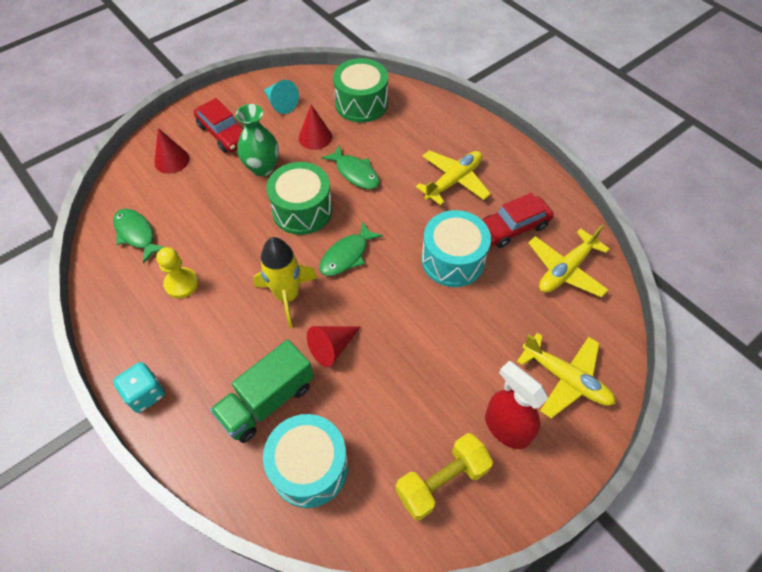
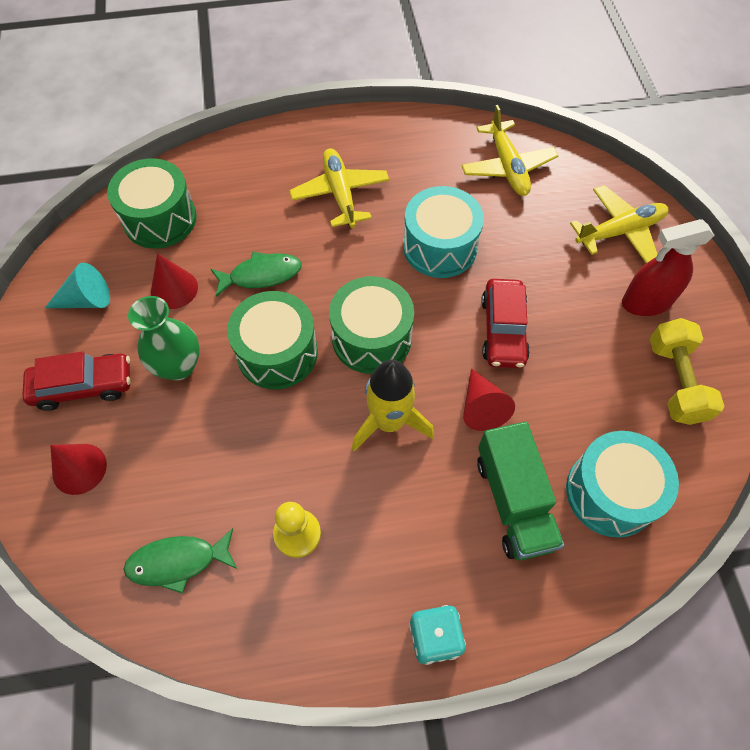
camera: 60 degrees left, 5 degrees up
green fish [319,221,383,276] -> green drum [329,276,414,374]
red car [481,193,554,248] -> red car moved to [481,279,530,368]

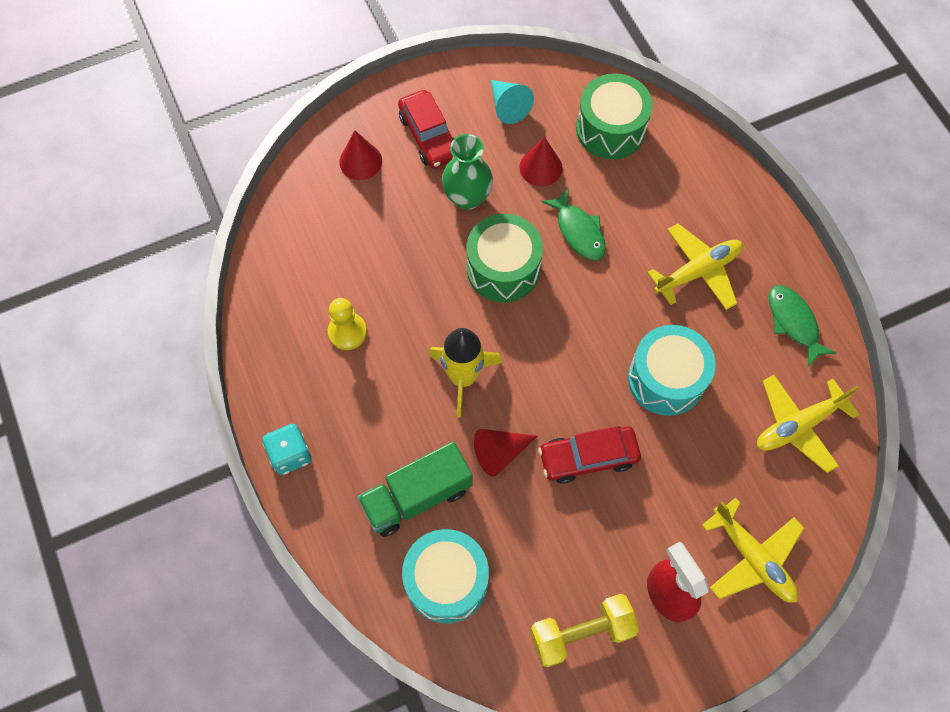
camera: 75 degrees right, 5 degrees up
green fish [123,528,237,594] -> green fish moved to [769,285,837,367]
green drum [329,276,414,374] -> none

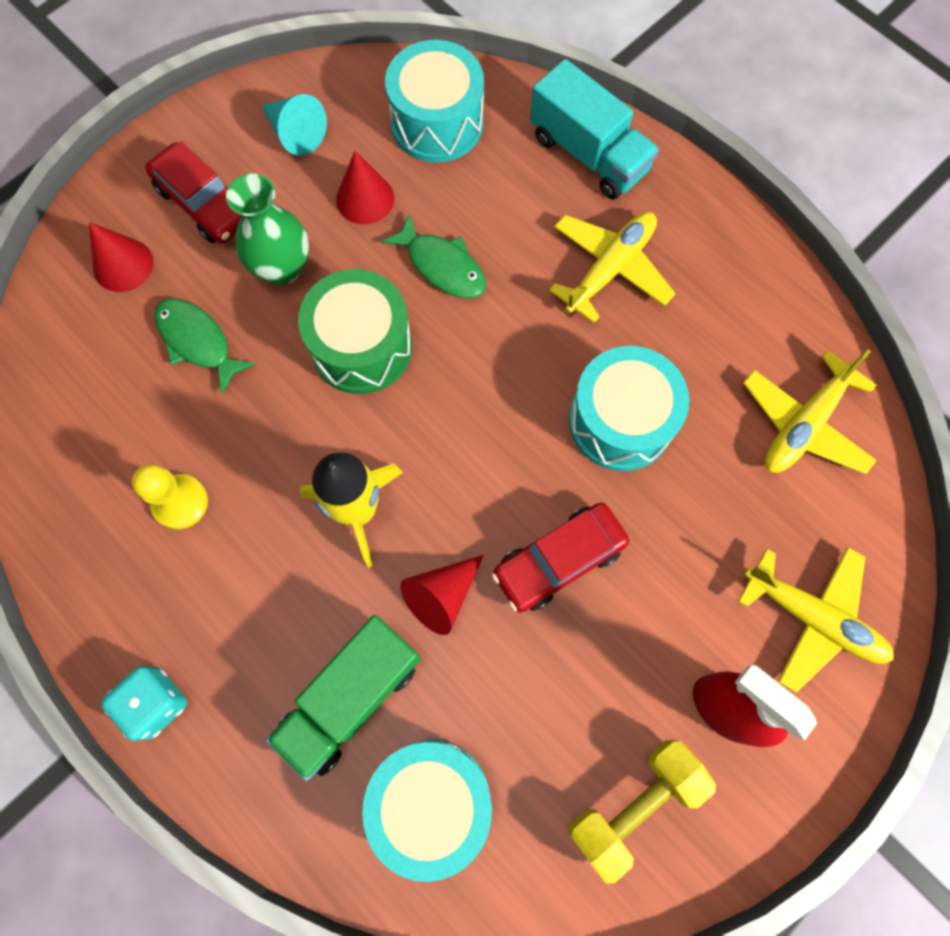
camera: 20 degrees left, 5 degrees up
green drum [576,73,653,159] -> turquoise drum [385,40,484,163]
green fish [769,285,837,367] -> green fish moved to [154,298,256,394]
none -> turquoise truck [530,59,659,200]

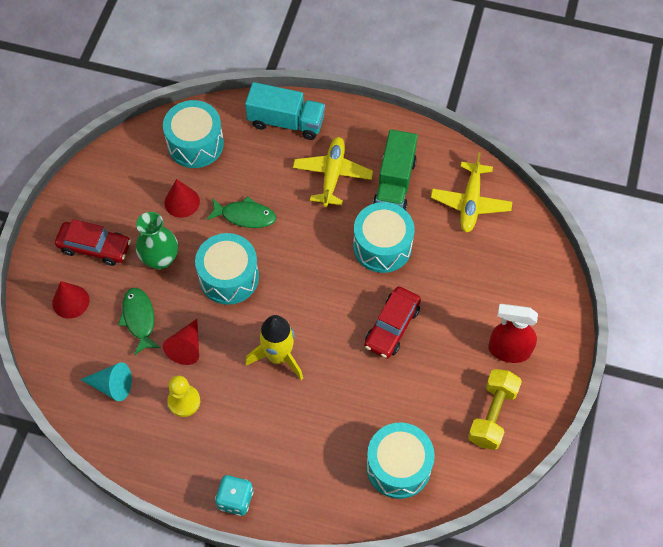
camera: 30 degrees left, 10 degrees down
green fish [154,298,256,394] -> green fish turned 60 degrees clockwise [118,288,161,355]
turquoise cone [261,94,327,156] -> turquoise cone moved to [80,362,132,401]
green truck [266,615,421,781] -> green truck moved to [373,129,418,210]
green drum [298,269,412,394] -> turquoise drum [195,233,259,305]
red cone [400,555,484,635] -> red cone moved to [163,319,199,365]
yellow plane [738,547,894,693] -> none

